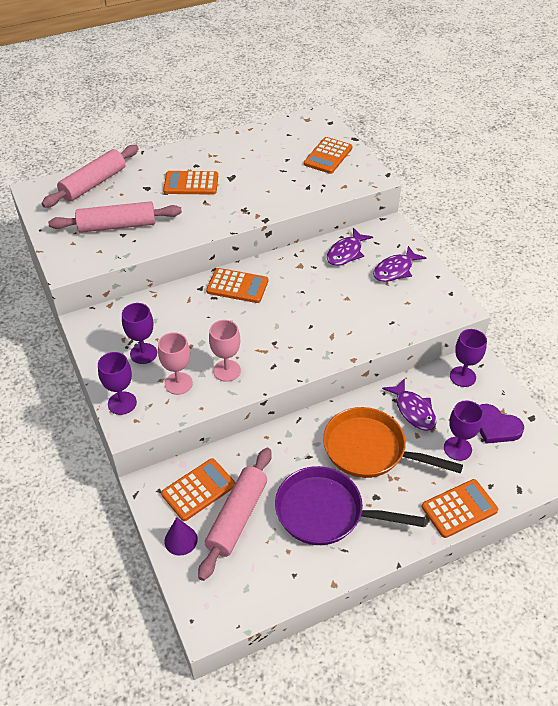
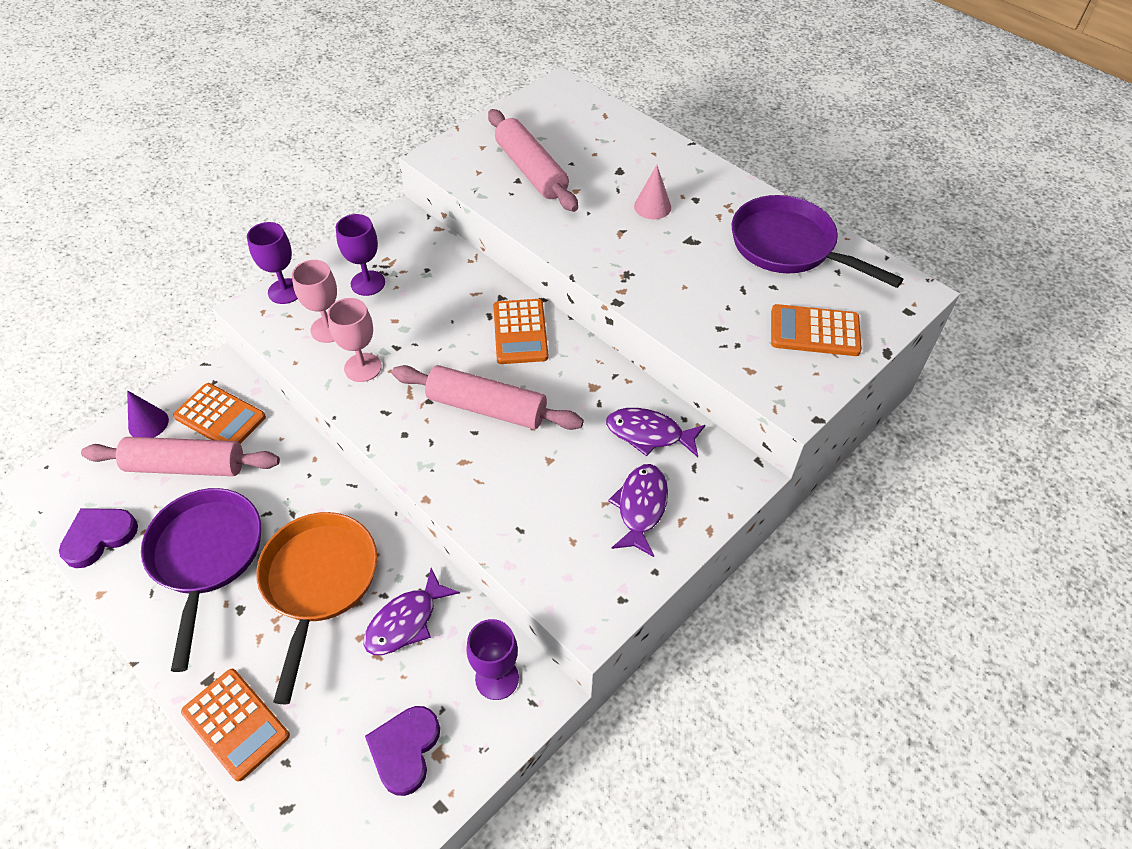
camera: 70 degrees right, 5 degrees up
pink rolling pin [41,145,139,208] -> pink rolling pin moved to [392,365,584,430]
orange calculator [163,171,218,195] -> pink cone [634,165,671,219]
purple fish [373,246,426,282] -> purple fish turned 75 degrees clockwise [608,464,668,557]
purple goblet [444,400,483,461] -> none
none -> purple heart [59,508,138,568]
none -> purple pan [732,195,904,288]

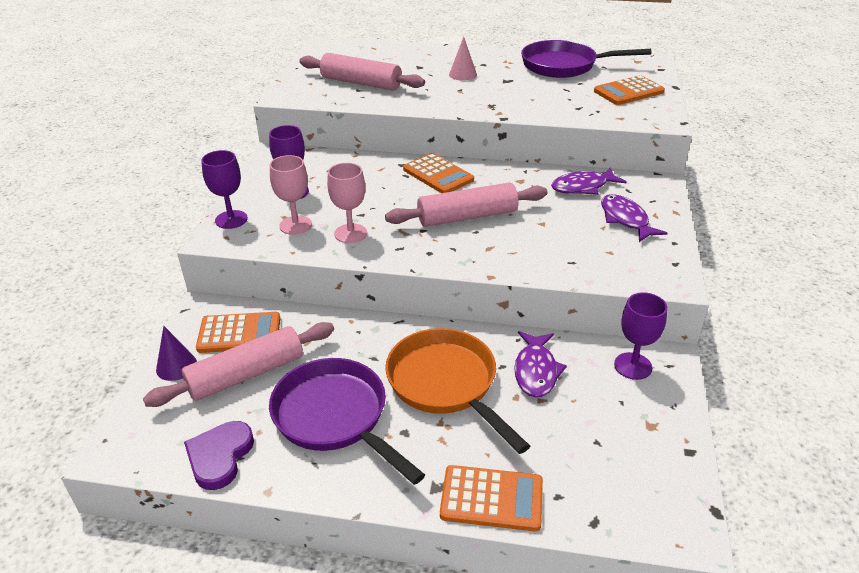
camera: 35 degrees left, 15 degrees down
purple heart [365,706,440,796] -> none

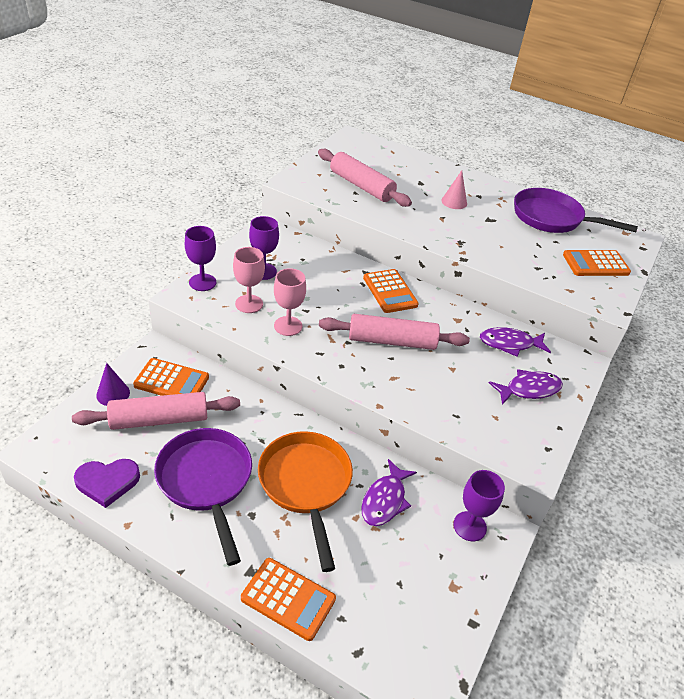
camera: 15 degrees right, 5 degrees up
purple heart [184,421,254,490] -> purple heart turned 135 degrees counterclockwise [74,459,140,508]
purple fish [601,194,667,242] -> purple fish turned 75 degrees clockwise [489,369,563,405]

